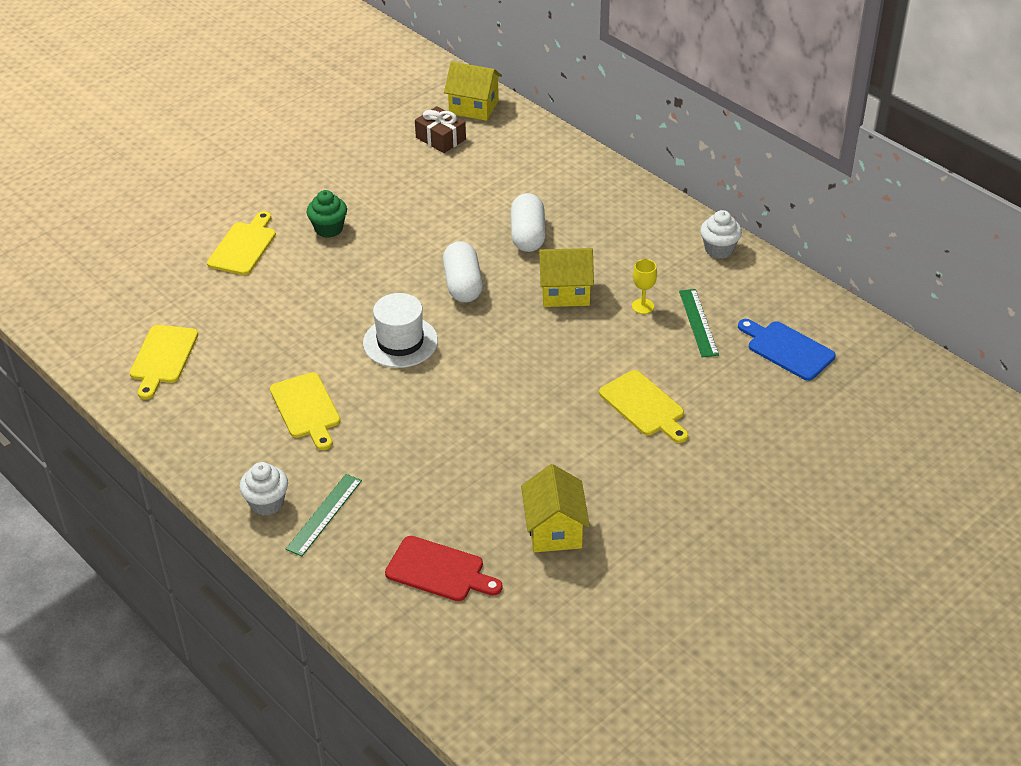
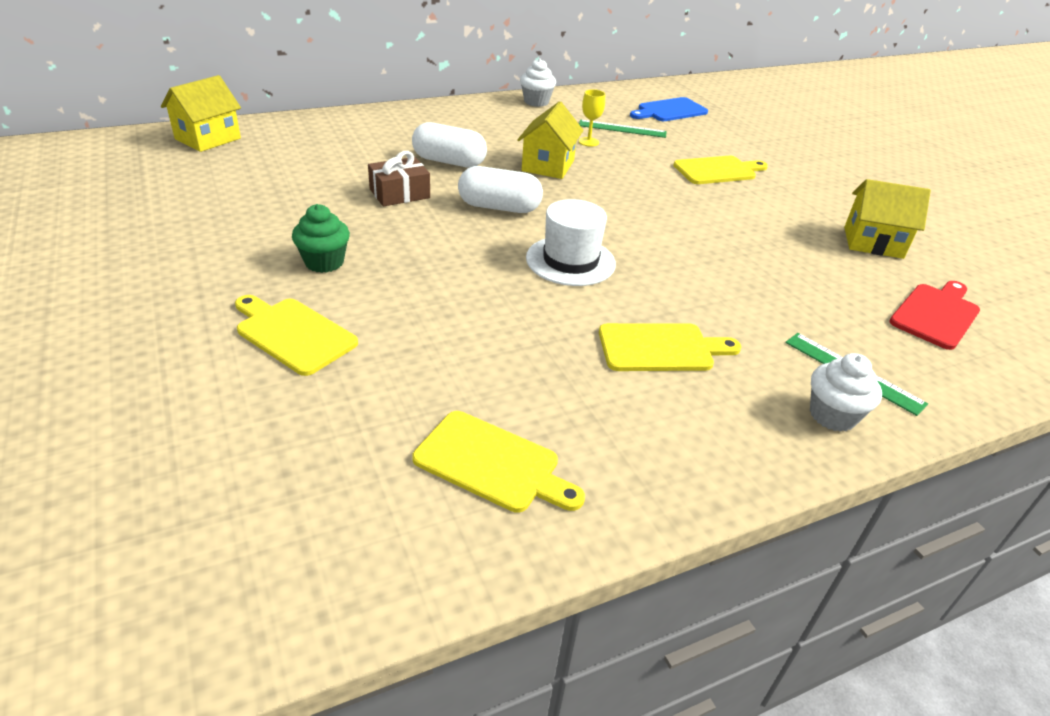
camera: 75 degrees left, 5 degrees down
brown gift [415,106,466,153] -> brown gift moved to [368,151,430,206]

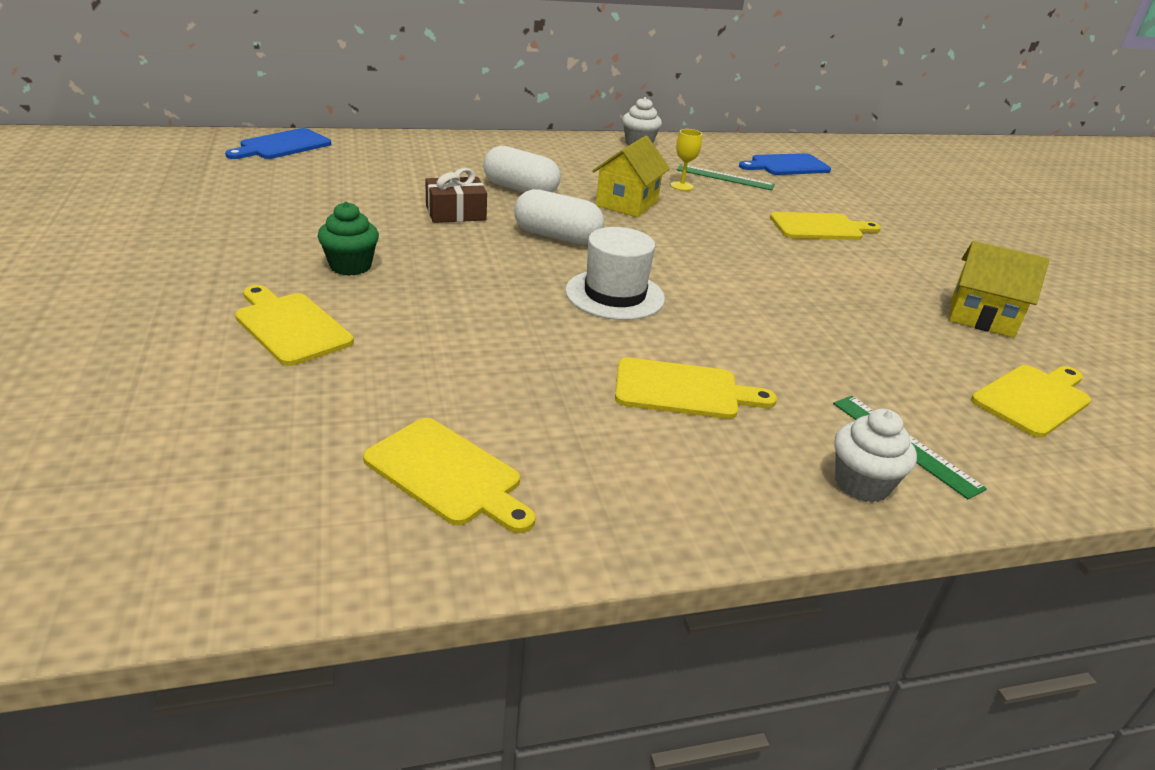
camera: 10 degrees right, 5 degrees down
yellow house [161,75,241,152] -> blue cutting board [225,128,331,159]
red cutting board [889,281,980,350] -> yellow cutting board [971,365,1091,438]

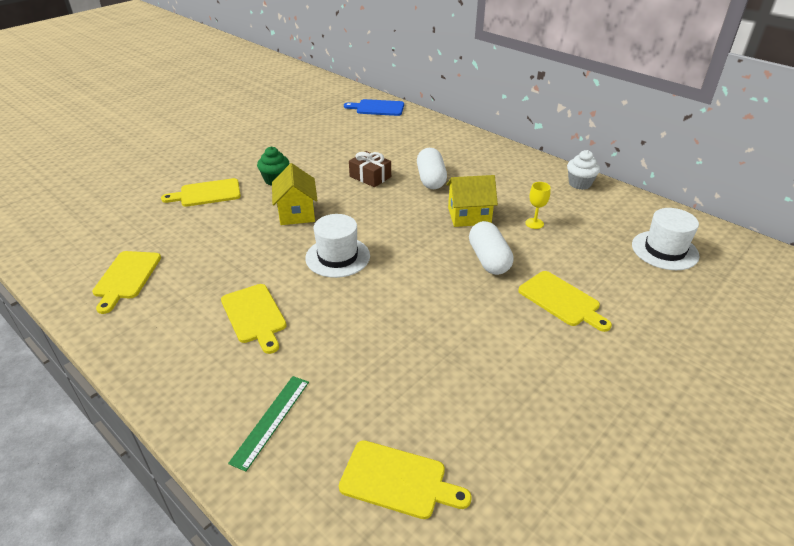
camera: 60 degrees right, 5 degrees up
yellow cutting board [235,285,354,366] -> yellow cutting board turned 120 degrees counterclockwise [161,178,241,207]
white capsule [514,189,604,245] -> white capsule moved to [469,221,514,275]
green ruler [677,164,775,190] -> none
blue cutting board [739,153,831,175] -> white hat [632,208,699,270]
white cupcake [835,409,917,503] -> none
yellow house [949,241,1049,338] -> yellow house moved to [272,163,317,225]

